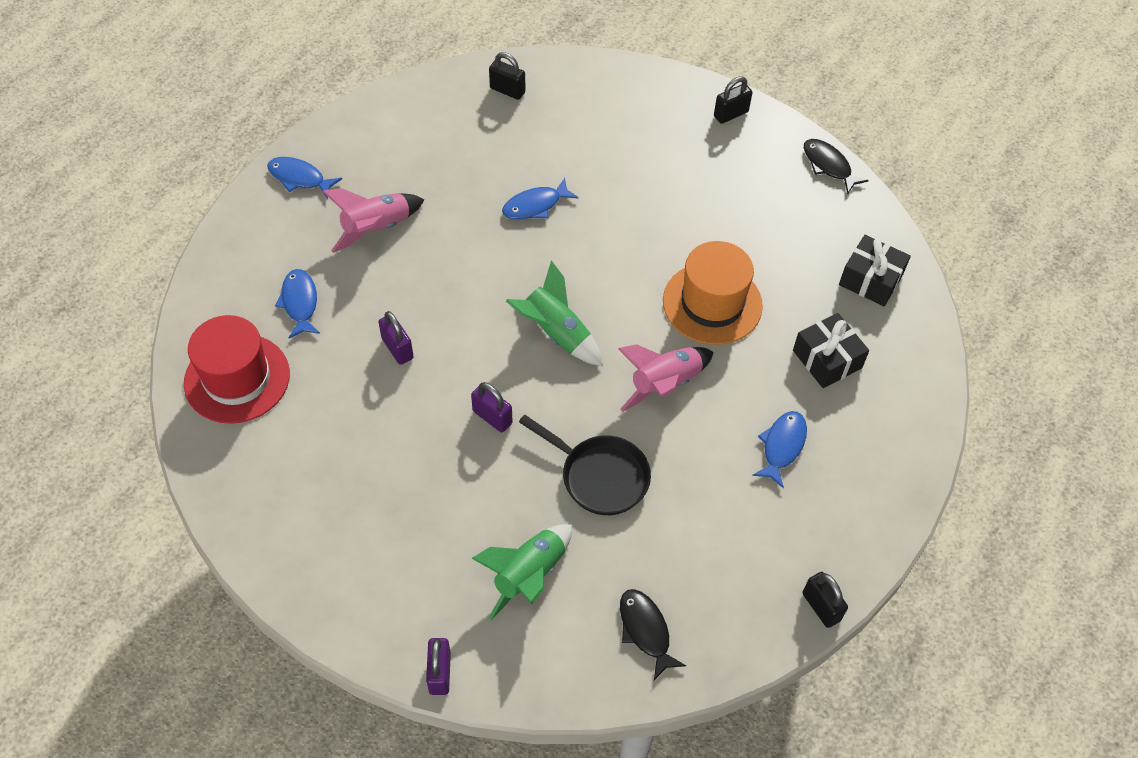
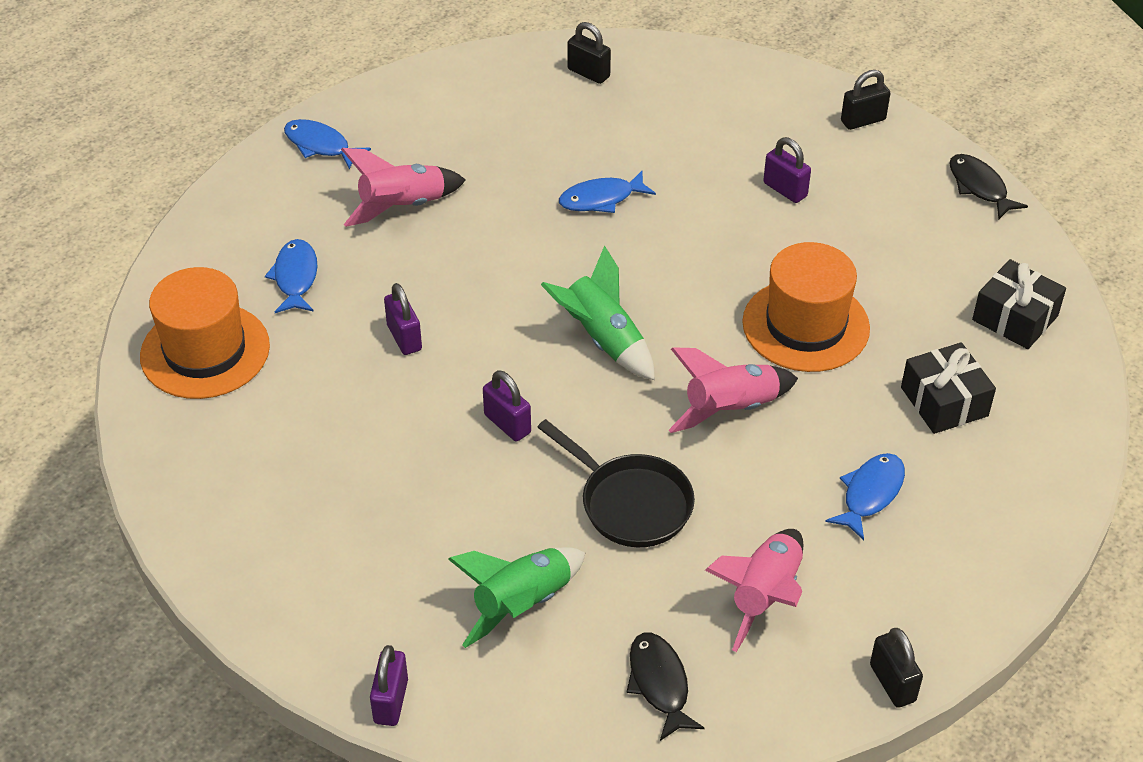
camera: 10 degrees right, 10 degrees down
red hat [184,315,290,424] -> orange hat [140,267,270,399]
none -> pink rocket [705,529,803,652]
none -> purple padlock [763,137,811,203]

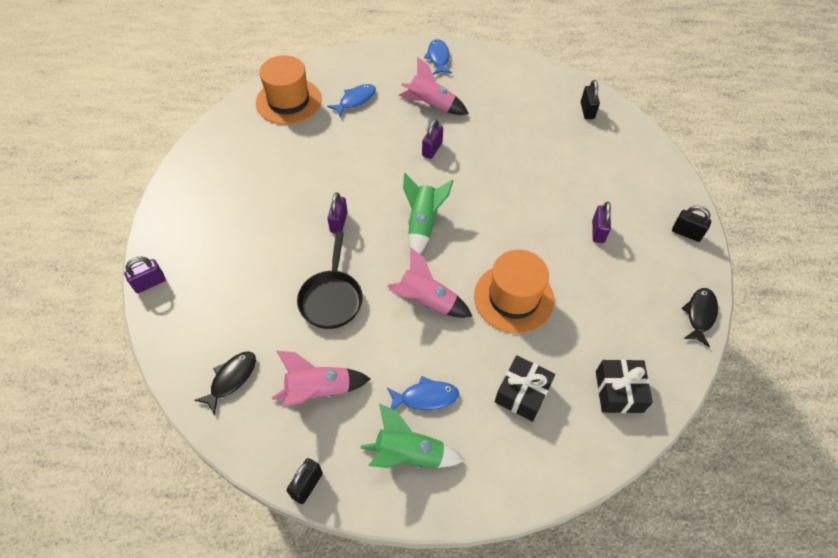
camera: 50 degrees right, 10 degrees up
purple padlock [384,283,422,355] -> purple padlock moved to [422,119,443,159]
green rocket [448,547,585,648] -> green rocket moved to [360,404,465,468]
blue fish [559,171,656,213] -> none

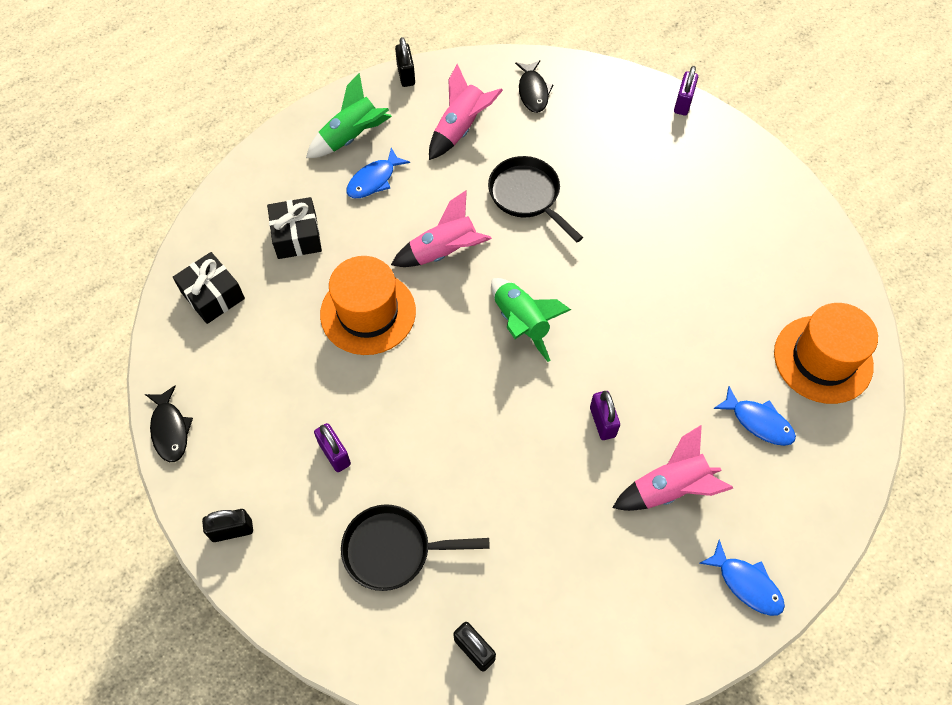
camera: 140 degrees right, 5 degrees up
blue fish [327,84,376,117] -> blue fish turned 60 degrees counterclockwise [714,386,796,446]
purple padlock [328,192,348,233] -> none
none -> black pan [341,504,489,591]

